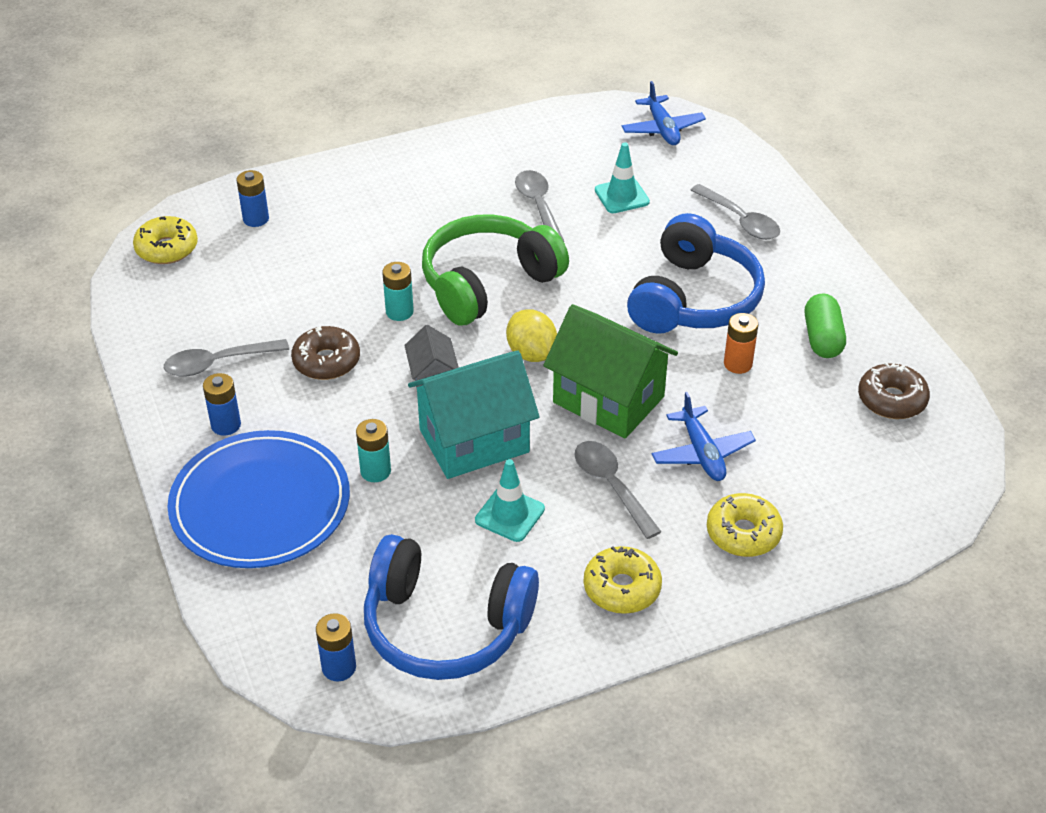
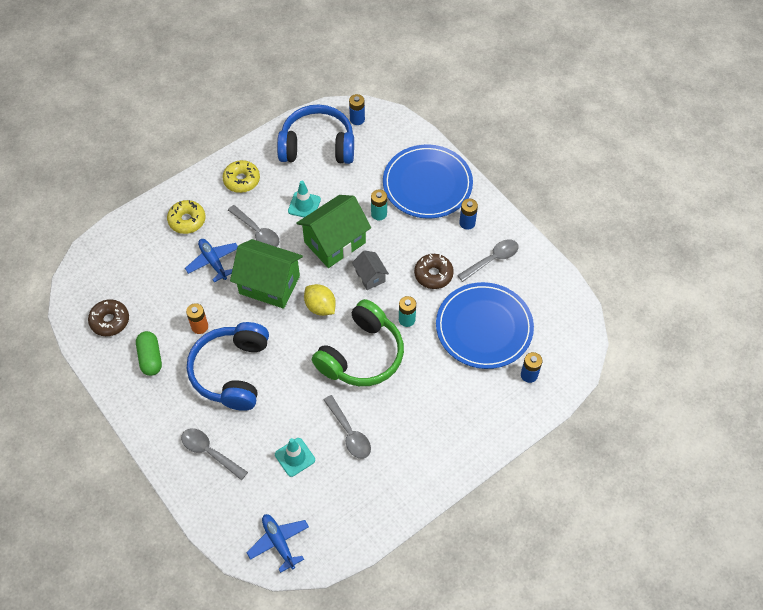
camera: 165 degrees right, 15 degrees up
yellow donut [133,216,198,264] -> none
turquoise house [408,350,540,479] -> green house [296,195,371,268]
none -> blue plate [436,282,534,369]

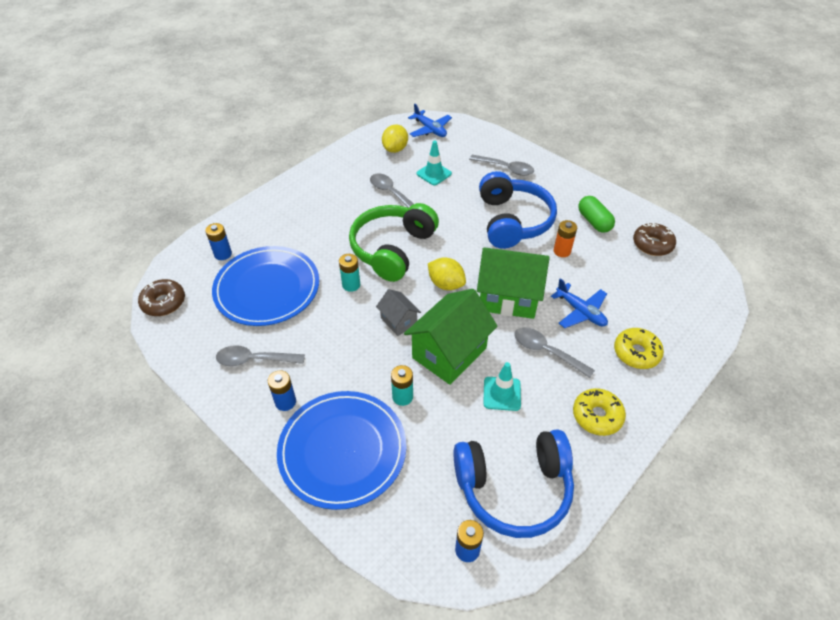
camera: 170 degrees right, 10 degrees down
brown donut [414,254,454,289] -> brown donut moved to [138,279,185,316]
grey spoon [457,239,519,282] -> grey spoon turned 45 degrees clockwise [216,345,305,366]
none -> yellow lemon [382,124,408,153]

